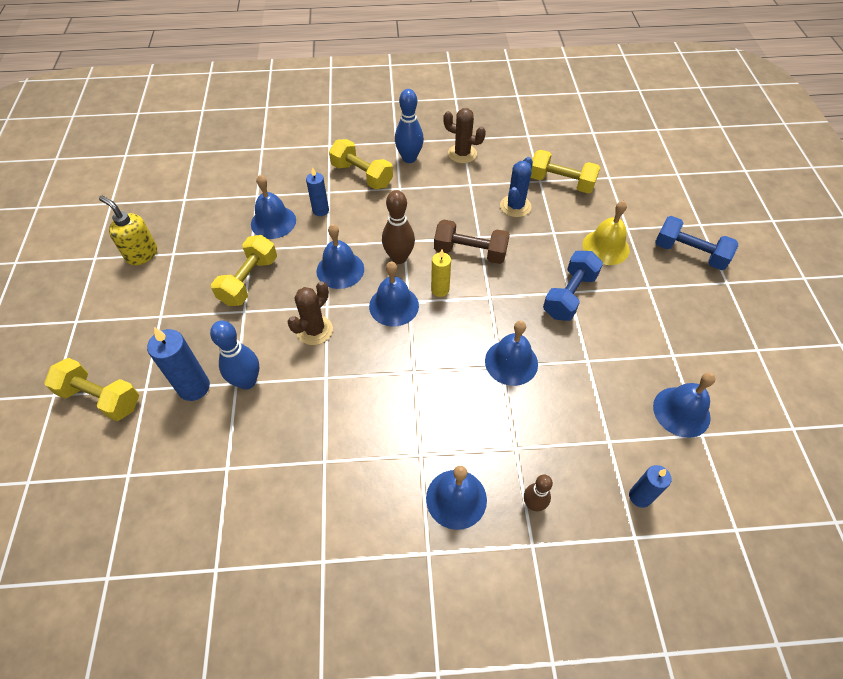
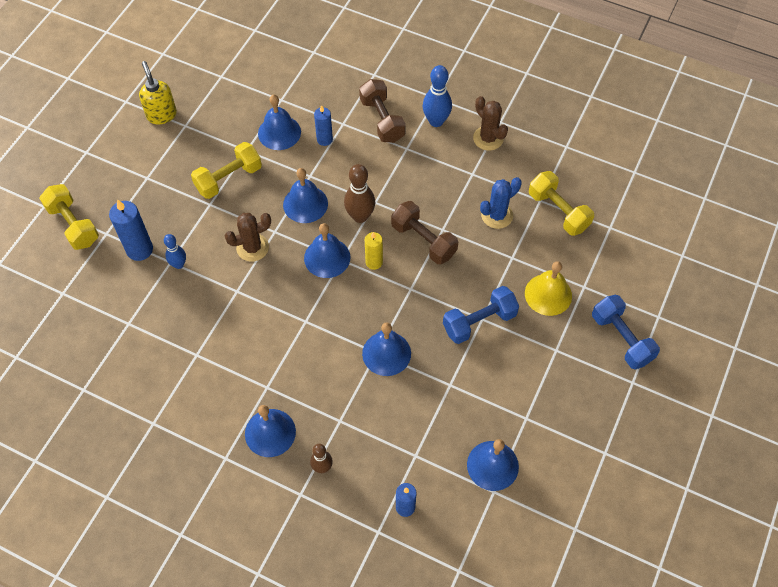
camera: 30 degrees right, 5 degrees up
blue bowling pin [210,320,259,390] -> blue bowling pin [164,234,186,269], size x0.63
yellow dumbbell [329,139,393,189] -> brown dumbbell [359,79,406,143]

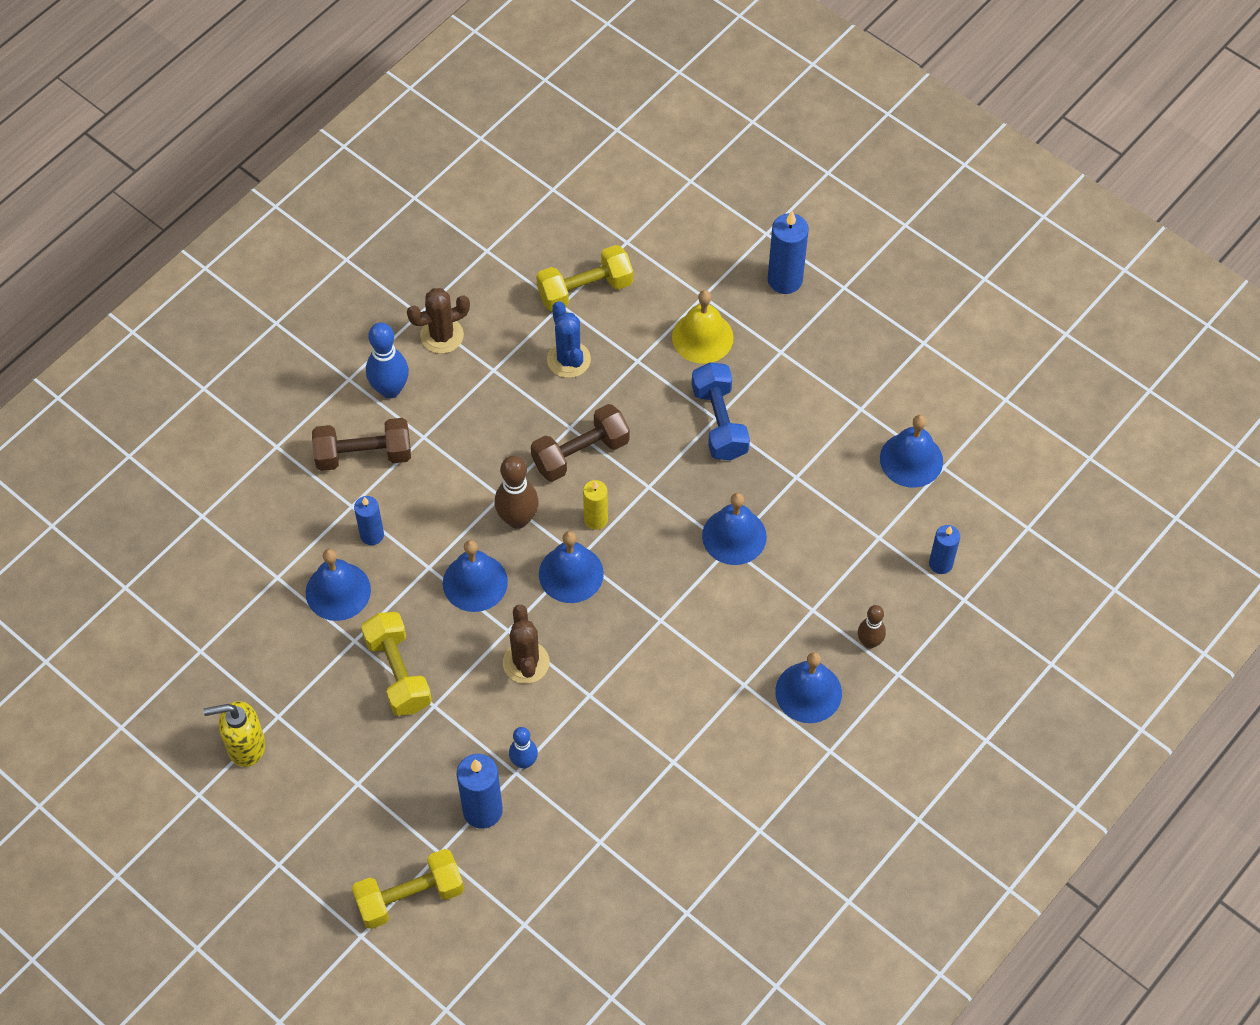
camera: 75 degrees left, 0 degrees up
blue dumbbell [592,295,660,370] -> blue candle [768,211,809,294]

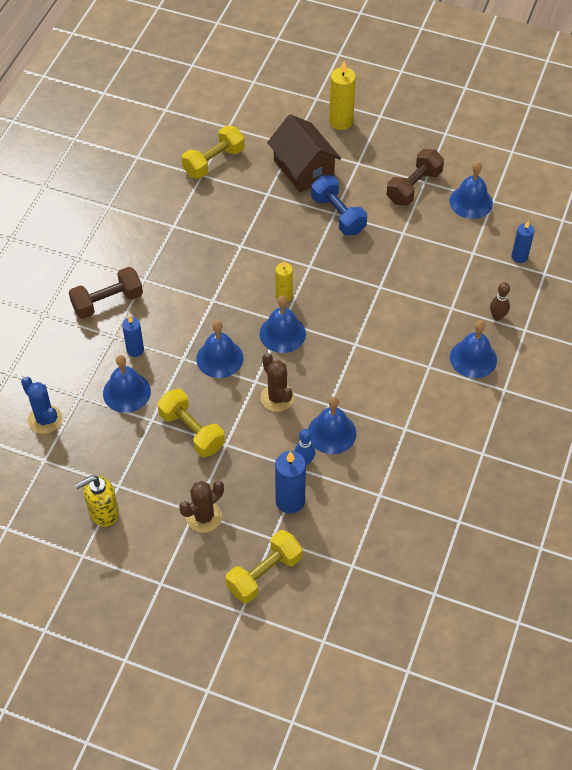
camera: 20 degrees left, 5 degrees down
blue bowling pin [366,322,409,398] -> none
brown cactus [407,288,470,354] -> brown cactus moved to [179,481,224,533]
brown bowling pin [495,456,539,529] -> none
brown dumbbell [531,404,630,482] -> brown dumbbell moved to [387,149,444,206]
blue cactus [547,301,591,378] -> blue cactus moved to [21,377,62,434]
yellow bell [672,290,734,364] -> brown house [267,114,341,192]
blue bell [702,493,767,565] -> blue bell moved to [308,397,356,454]
blue candle [768,211,809,294] -> yellow candle [329,61,356,130]

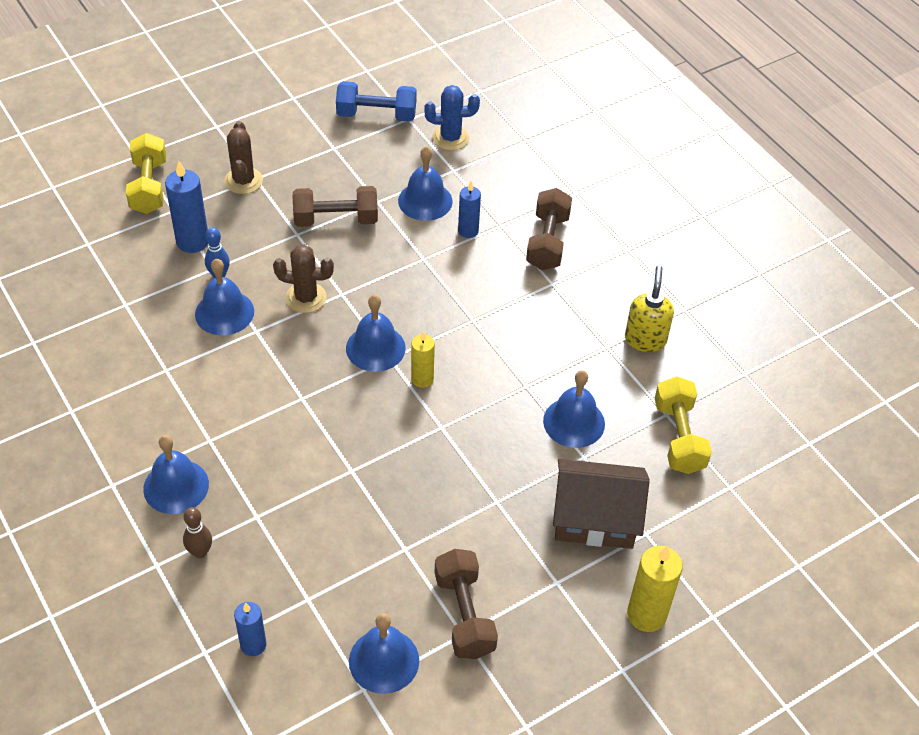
camera: 125 degrees right, 5 degrees down
yellow soap dispenser [74,475,119,527] -> yellow soap dispenser moved to [625,265,674,352]
yellow dumbbell [157,389,225,457] -> brown dumbbell [293,186,378,227]
blue bell [196,321,243,378] -> blue bell moved to [543,370,605,448]
blue dumbbell [311,175,367,235] -> blue dumbbell moved to [336,81,416,122]

